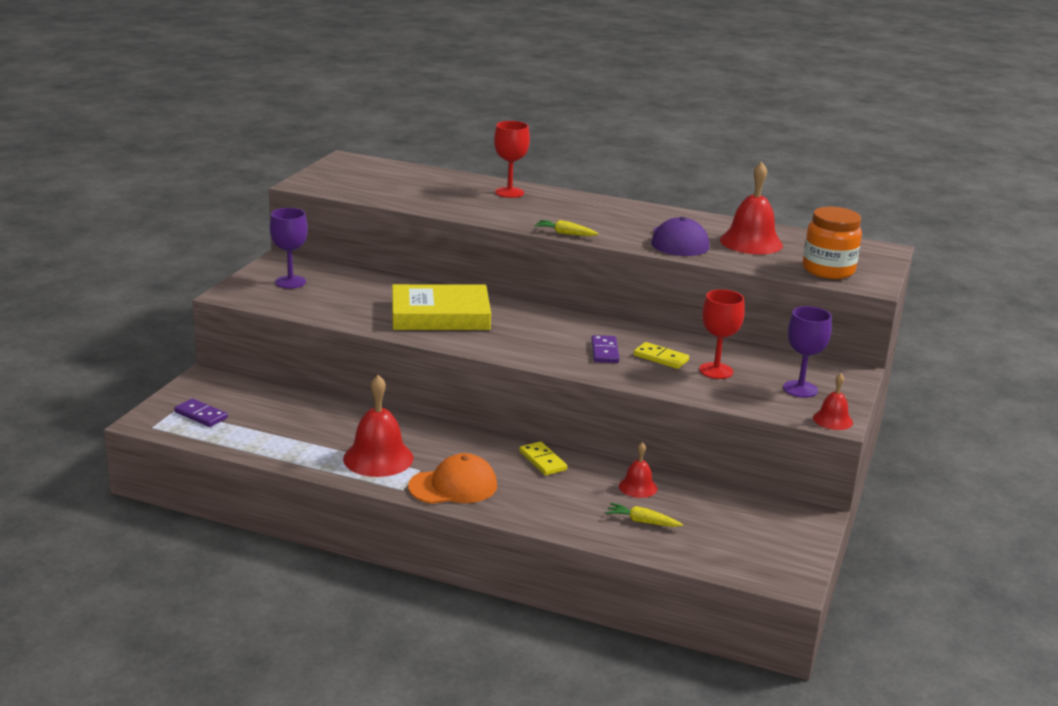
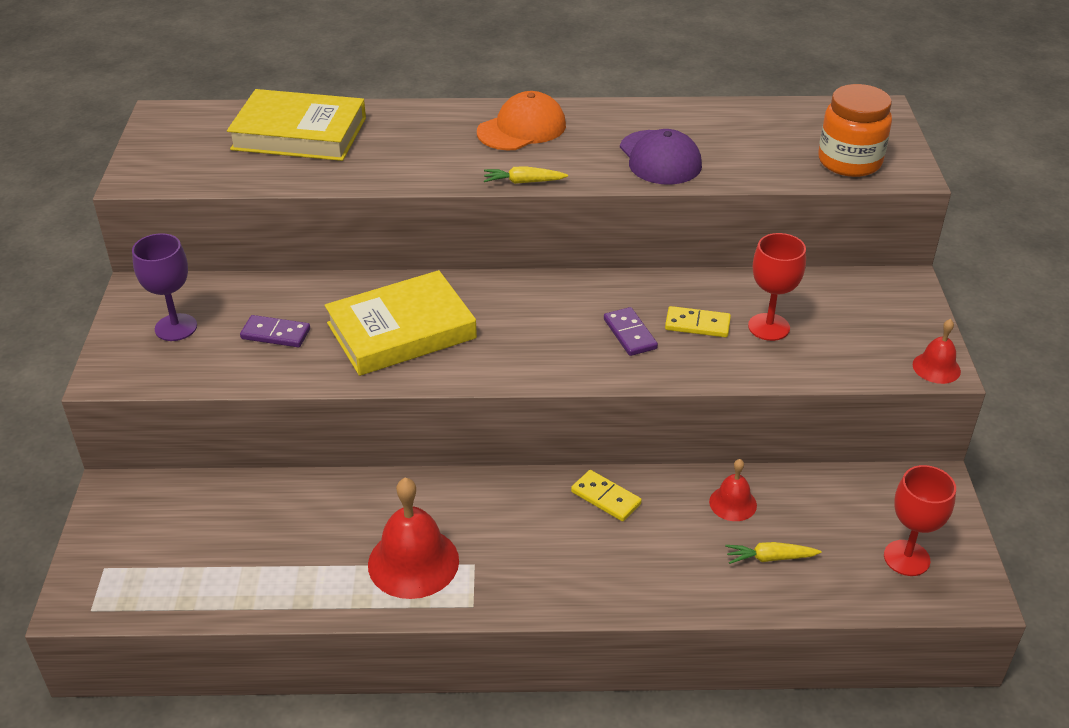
camera: 20 degrees left, 15 degrees up
purple domino [174,398,228,427] -> purple domino moved to [240,315,310,347]
orange cap [408,453,497,504] -> orange cap moved to [477,91,566,150]
red goblet [494,121,530,198] -> red goblet moved to [884,465,956,576]
red bell [720,162,783,254] -> none
purple goblet [783,306,832,398] -> none
none -> yellow book [227,89,366,161]

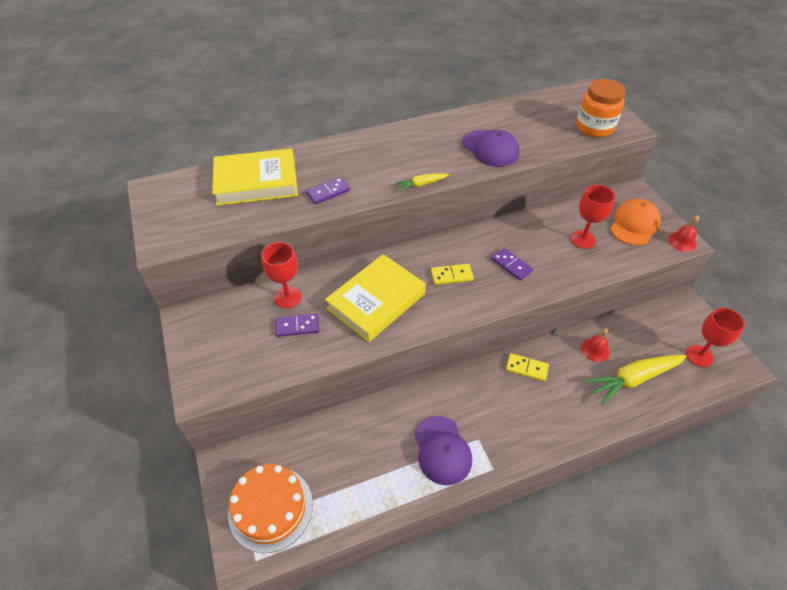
camera: 20 degrees left, 10 degrees up
purple goblet [132,233,197,341] -> none
red bell [368,478,459,599] -> purple cap [414,416,472,485]
orange cap [477,91,566,150] -> orange cap moved to [610,199,661,246]
yellow domino [665,306,731,337] -> yellow domino moved to [431,264,474,285]
yellow carrot [725,542,822,564] -> yellow carrot [585,355,687,405], size x2.00
none -> orange cake [228,464,313,553]
none -> red goblet [261,242,302,308]
none -> purple domino [306,177,350,205]

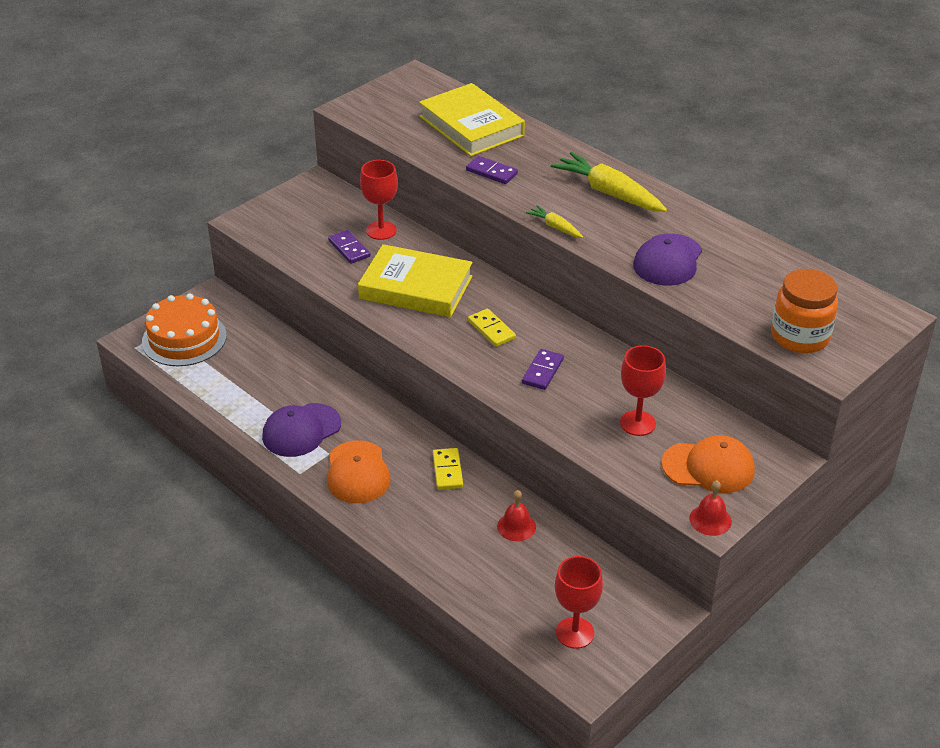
camera: 65 degrees right, 10 degrees down
yellow carrot [585,355,687,405] -> yellow carrot moved to [550,152,667,212]
none -> orange cap [327,440,391,503]

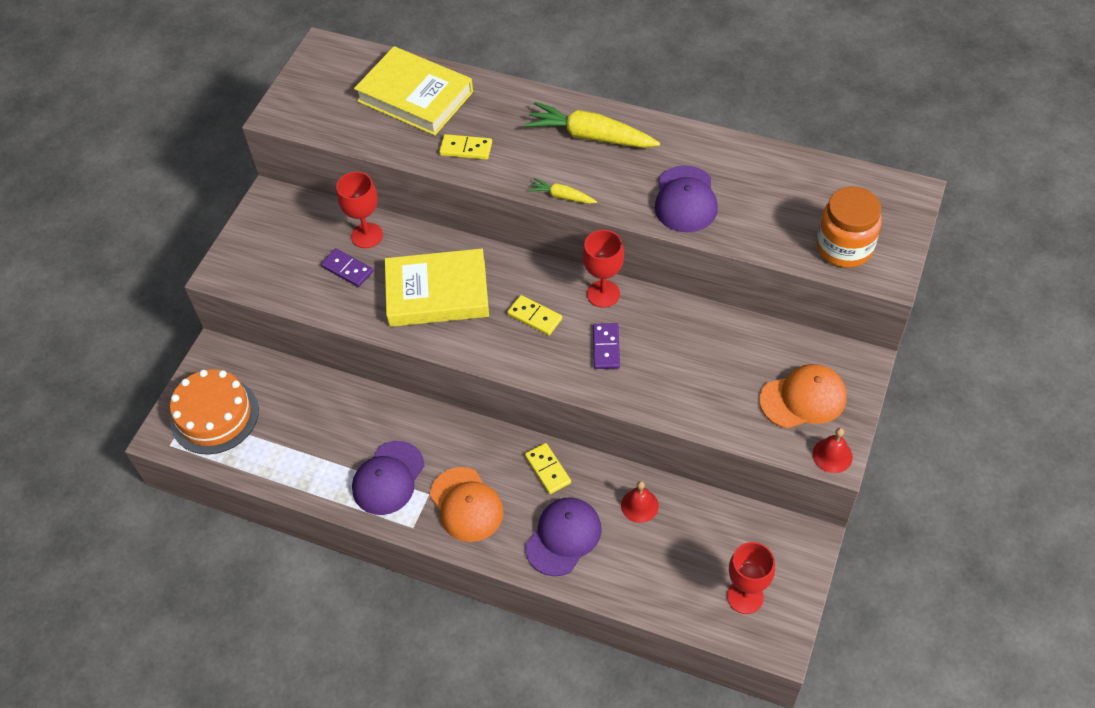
camera: 20 degrees left, 15 degrees up
purple domino [466,156,518,184] -> yellow domino [439,134,492,160]
red goblet [620,345,666,436] -> red goblet moved to [582,230,624,308]
none -> purple cap [525,497,602,576]

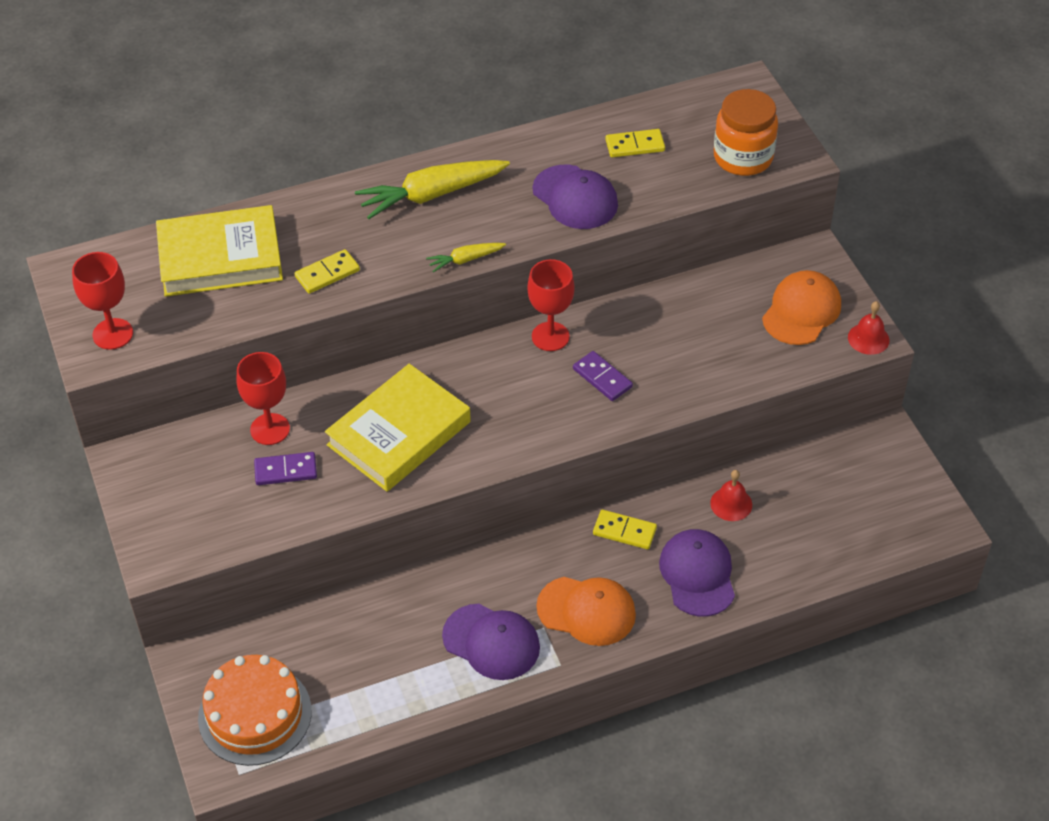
camera: 45 degrees left, 5 degrees down
purple cap [352,441,424,515] -> purple cap turned 45 degrees counterclockwise [442,604,540,680]
yellow domino [507,295,562,336] -> yellow domino moved to [606,129,665,157]
red goblet [727,542,775,614] -> red goblet moved to [72,252,133,350]

